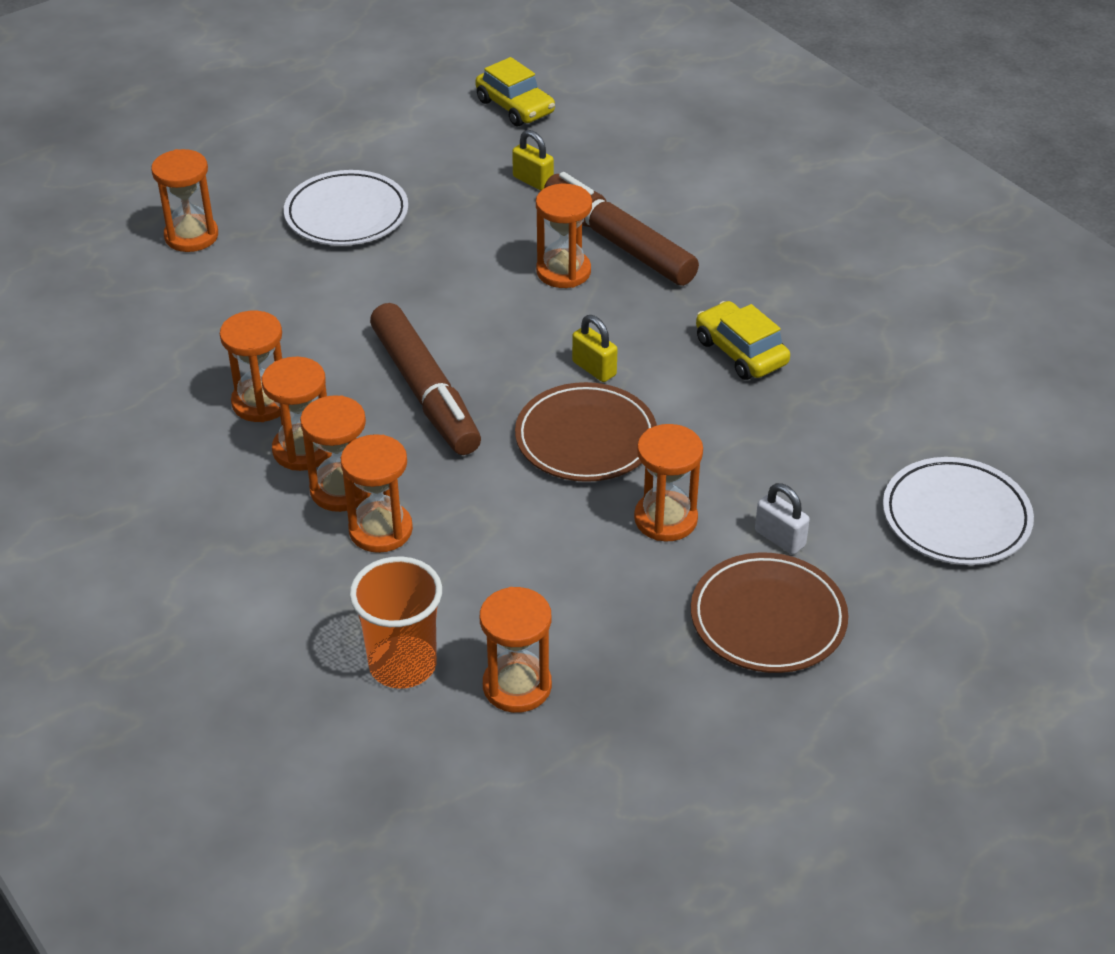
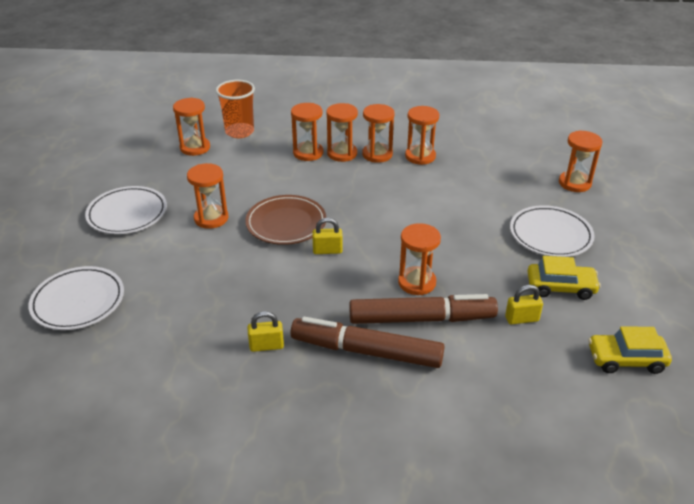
camera: 130 degrees right, 5 degrees down
brown marker [370,303,481,455] -> brown marker moved to [291,317,445,368]
brown plate [691,553,848,673] -> white plate [85,186,167,234]
yellow car [696,301,790,380] -> yellow car moved to [527,256,601,300]
white padlock [755,483,810,555] -> none
none -> yellow padlock [248,311,284,352]

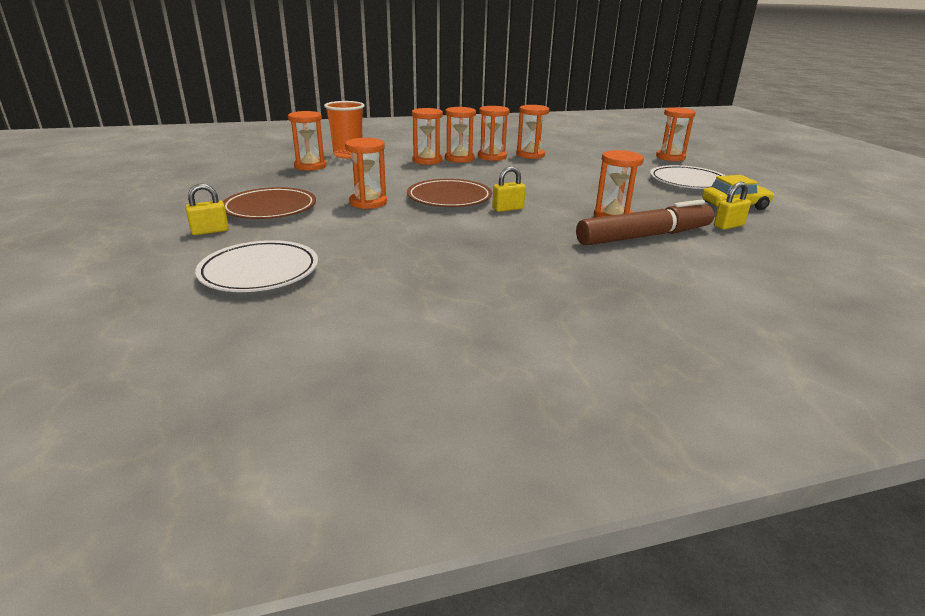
camera: 20 degrees left, 10 degrees down
white plate [85,186,167,234] -> brown plate [223,187,316,219]
yellow padlock [248,311,284,352] -> yellow padlock moved to [185,184,229,235]
brown marker [291,317,445,368] -> none
yellow car [588,326,672,374] -> none

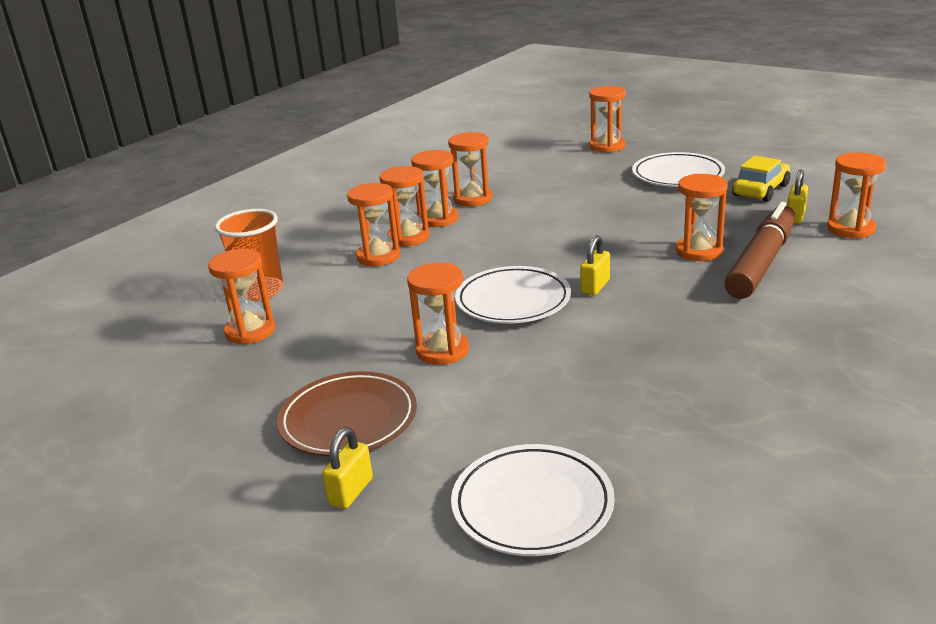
camera: 35 degrees left, 0 degrees up
brown plate [407,179,492,207] -> white plate [455,266,571,324]
none -> orange hourglass [827,152,886,239]

